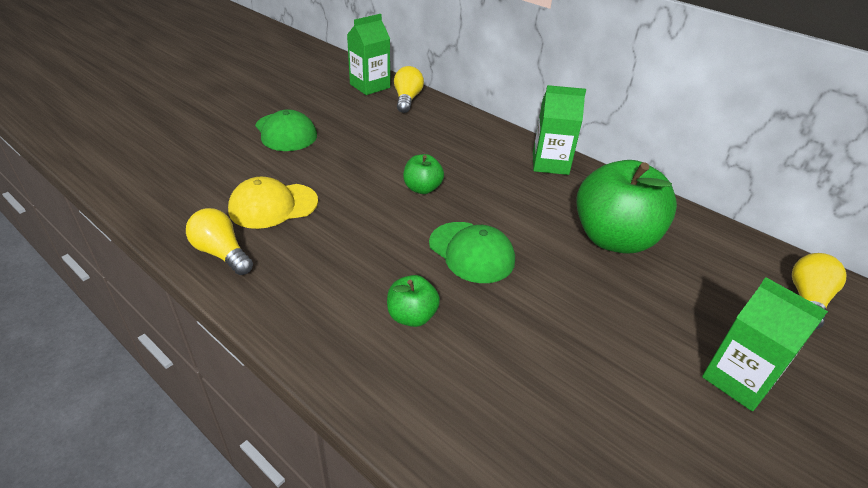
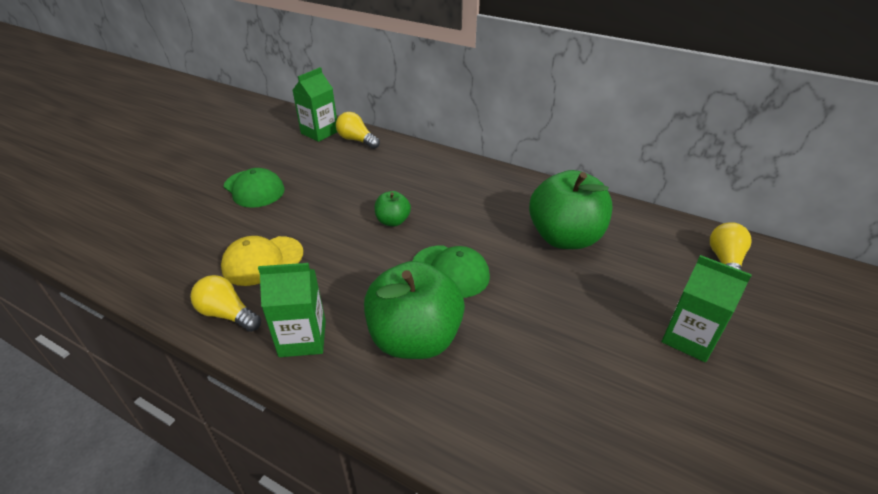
camera: 10 degrees left, 0 degrees up
green apple [387,275,440,327] -> green apple [364,261,465,359], size x2.10
yellow light bulb [394,66,424,113] -> yellow light bulb turned 45 degrees counterclockwise [336,112,380,149]
green carton [533,85,586,175] -> green carton moved to [258,263,326,357]

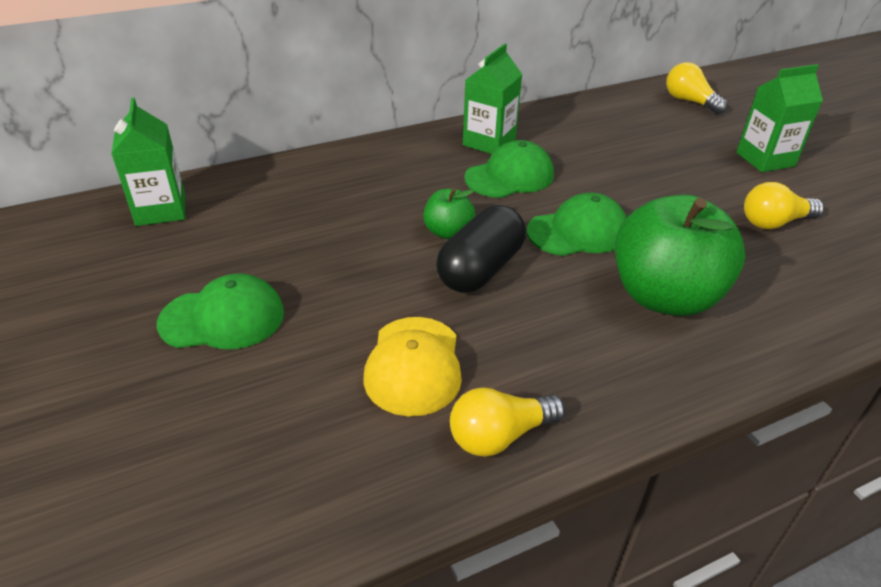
camera: 55 degrees left, 0 degrees up
green carton [258,263,326,357] -> green carton moved to [463,43,522,154]
yellow light bulb [336,112,380,149] -> yellow light bulb moved to [744,182,824,229]
green apple [529,170,612,249] -> none
none -> black capsule [436,205,526,293]
none -> green cap [464,140,554,198]

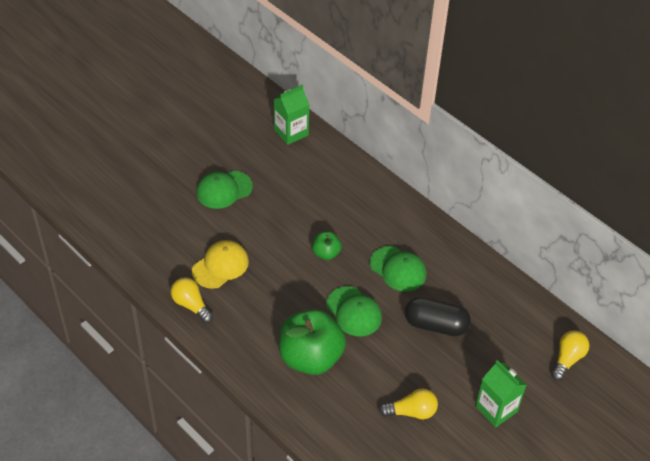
camera: 70 degrees right, 10 degrees up
green cap [157,273,284,349] -> green cap turned 90 degrees clockwise [196,171,253,209]
yellow cap [363,317,462,416] -> yellow cap turned 150 degrees clockwise [192,240,249,289]
black capsule [436,205,526,293] -> black capsule moved to [405,297,471,336]
green carton [463,43,522,154] -> none
yellow light bulb [744,182,824,229] -> yellow light bulb turned 120 degrees clockwise [379,388,438,419]

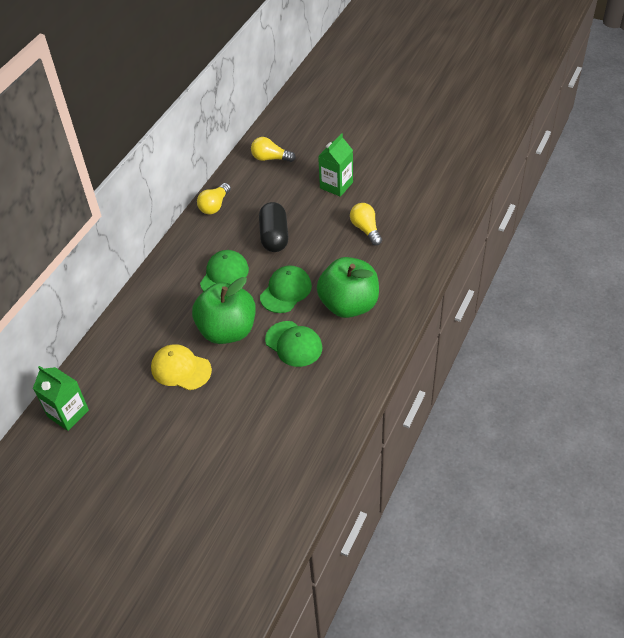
camera: 105 degrees left, 0 degrees up
yellow light bulb [171,277,213,323] -> yellow light bulb moved to [197,183,231,214]
yellow cap [192,240,249,289] -> yellow cap moved to [151,344,212,390]
green cap [196,171,253,209] -> green cap moved to [265,321,322,367]
green apple [312,232,342,260] -> green apple [192,277,256,344], size x2.10

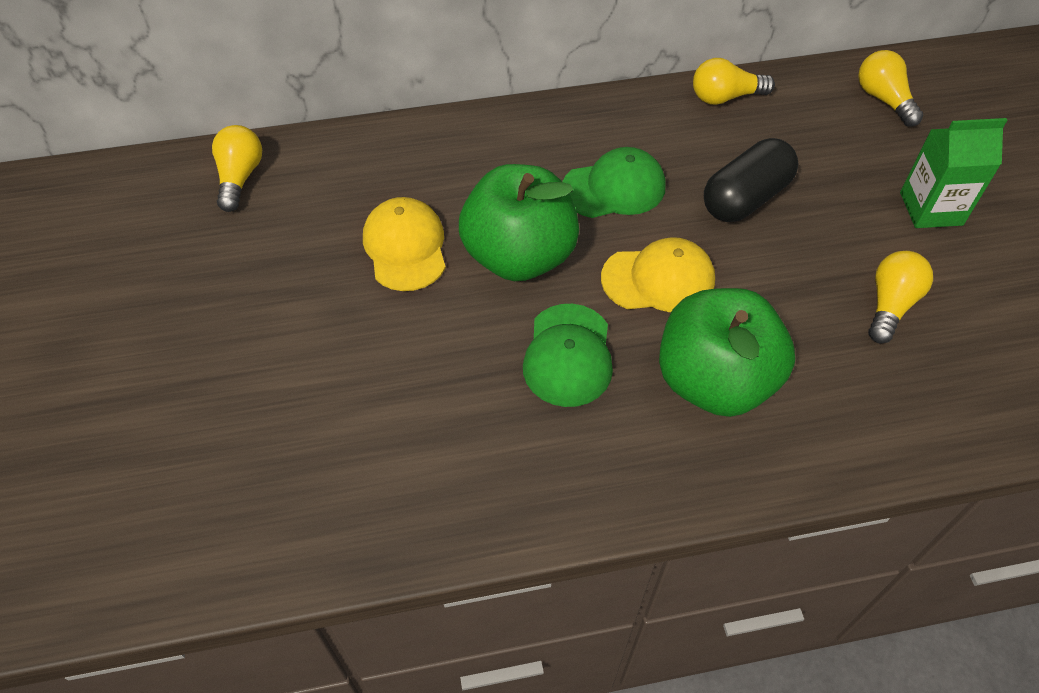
camera: 50 degrees right, 5 degrees up
green carton [33,366,89,431] -> yellow light bulb [212,125,262,212]
green cap [260,265,312,313] -> yellow cap [601,237,715,312]

